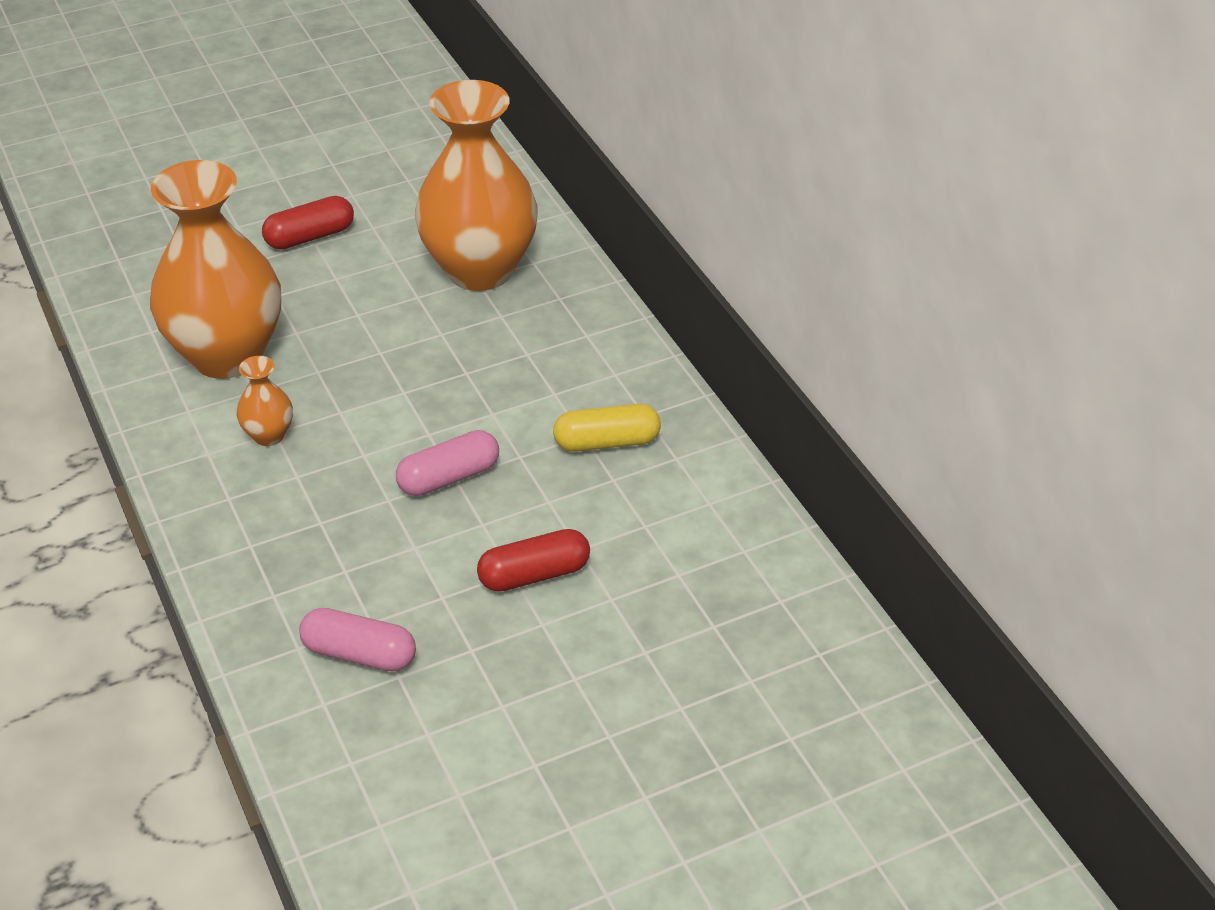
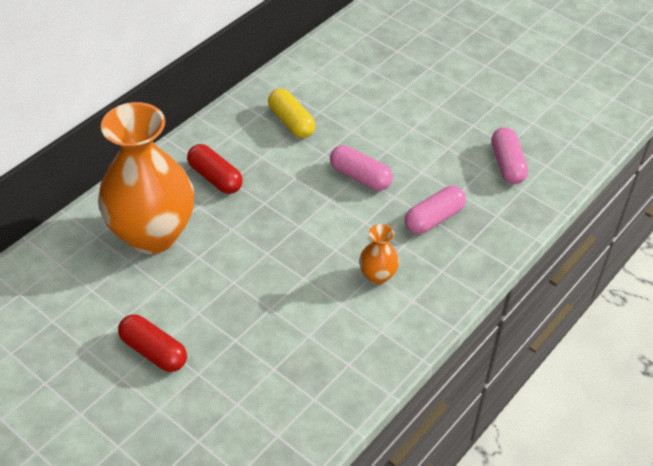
camera: 115 degrees left, 5 degrees up
orange vase [150,160,281,379] -> none
red capsule [477,529,590,592] -> red capsule moved to [187,144,243,194]
none -> pink capsule [405,186,466,234]

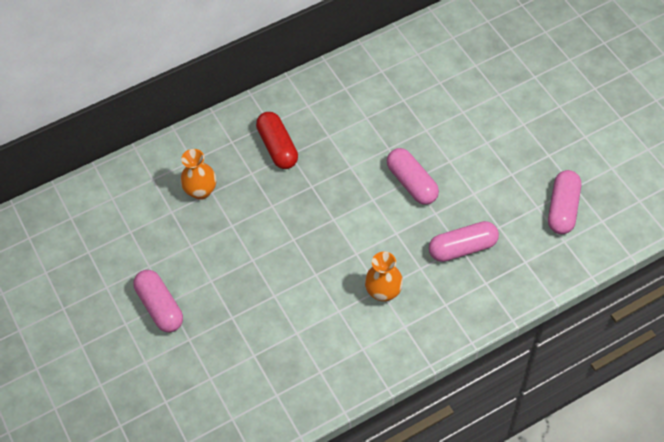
camera: 25 degrees right, 10 degrees up
orange vase [98,102,194,254] -> orange vase [180,149,216,200], size x0.42
red capsule [118,314,187,372] -> pink capsule [133,270,183,332]
yellow capsule [268,89,315,138] -> none

